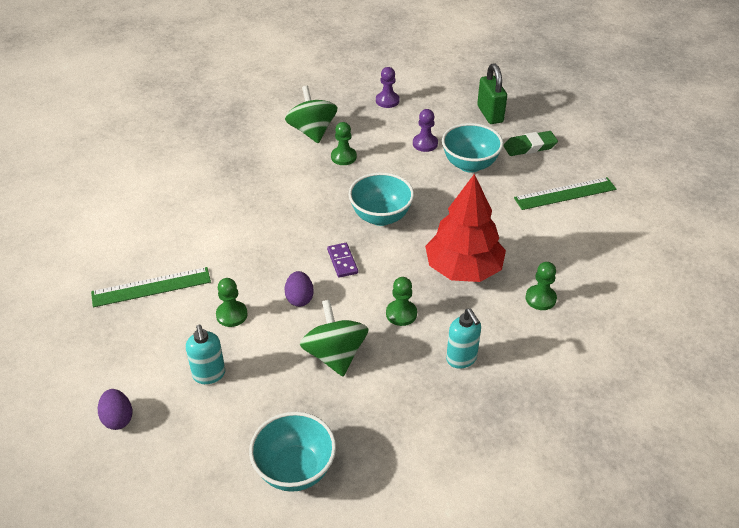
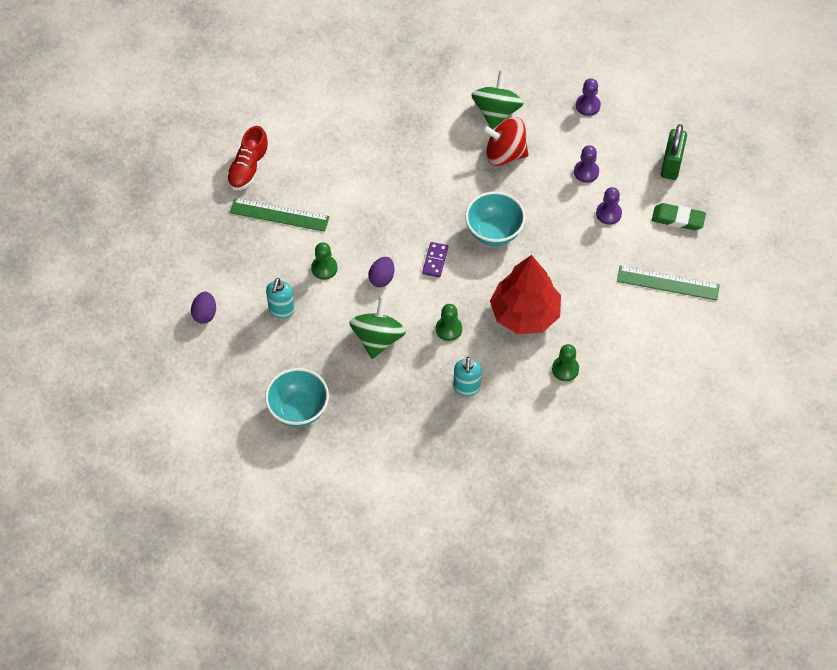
camera: 30 degrees right, 15 degrees up
green pawn [331,122,357,165] -> red spinning top [482,117,529,166]
turquoise bowl [442,123,503,173] -> purple pawn [596,187,622,225]
none -> red shoe [227,126,270,190]

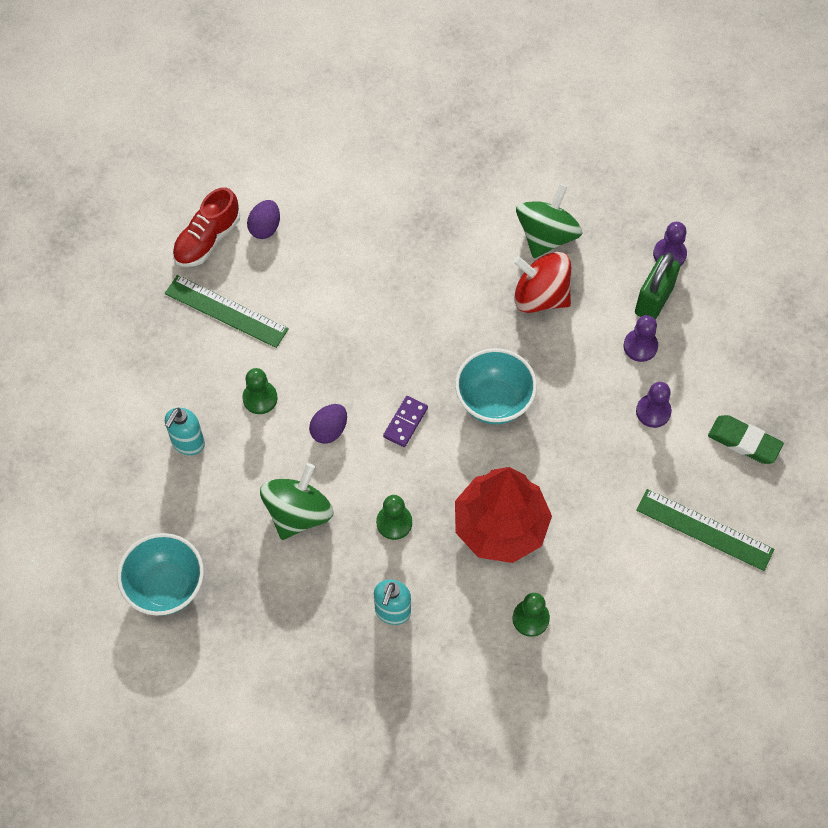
camera: 15 degrees right, 5 degrees up
purple egg [191,292,216,324] -> purple egg moved to [247,200,280,239]
green padlock [661,124,687,180] -> green padlock moved to [635,252,680,320]

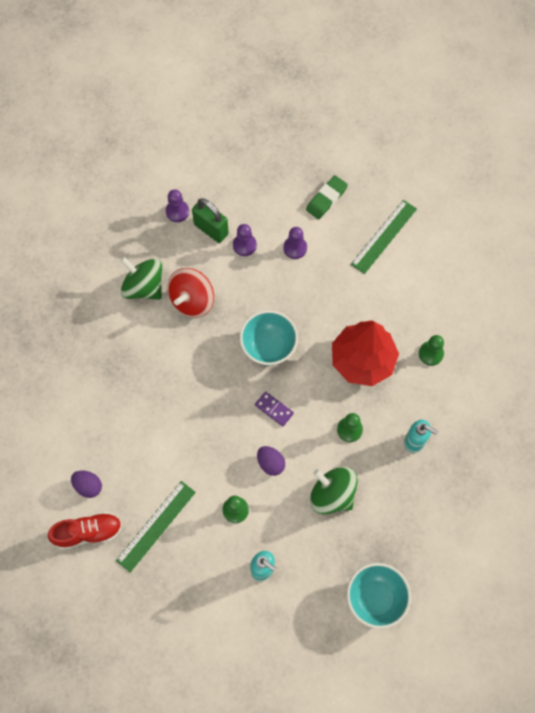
camera: 80 degrees left, 5 degrees up
red shoe [172,187,240,267] -> red shoe turned 60 degrees counterclockwise [48,512,122,550]

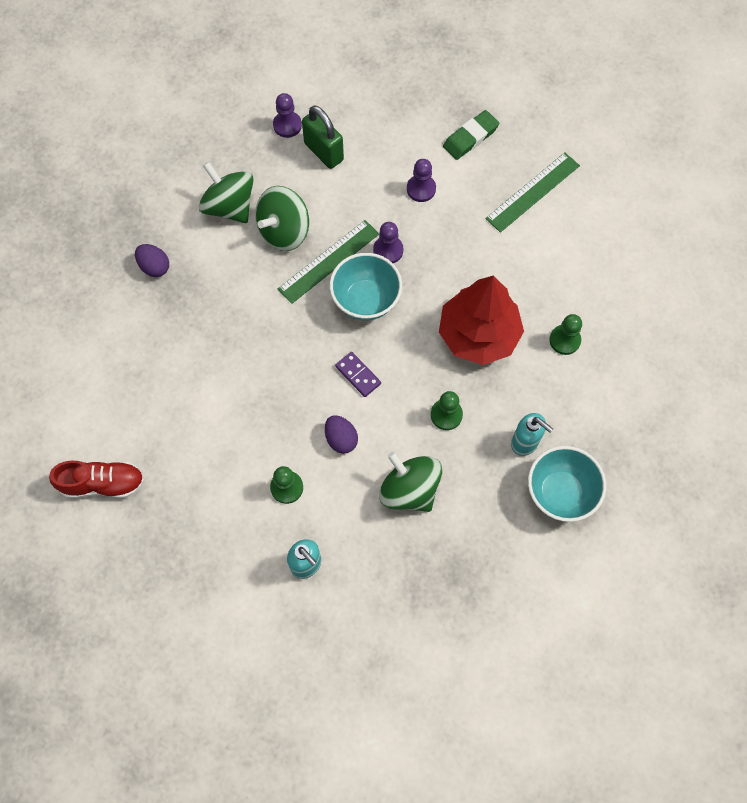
camera: 10 degrees right, 0 degrees up
purple egg [71,471,102,498] -> purple egg moved to [135,244,169,277]
green ruler [116,481,196,572] -> green ruler moved to [278,220,379,304]
red spinning top [168,268,214,318] -> green spinning top [255,186,309,251]
purple pawn [233,224,257,256] -> purple pawn moved to [373,222,403,263]
turquoise bowl [347,563,411,629] -> turquoise bowl moved to [528,446,606,522]

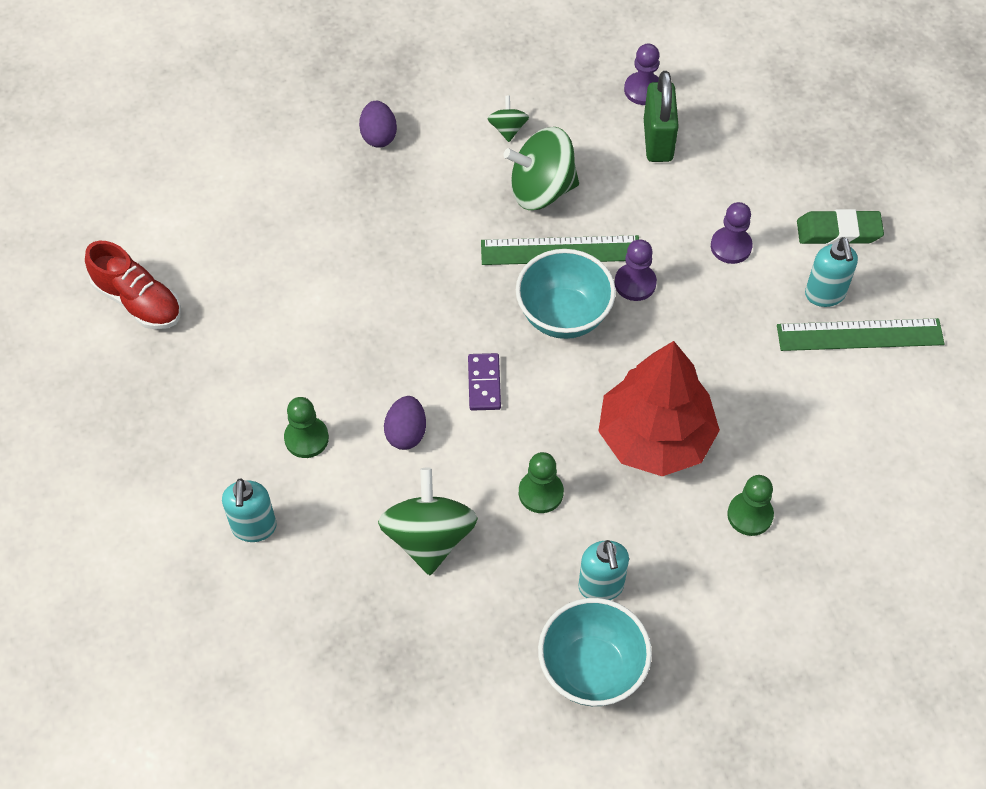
camera: 40 degrees right, 10 degrees down
green spinning top [199,162,254,223] -> green spinning top [487,96,529,142], size x0.49
none -> turquoise soap dispenser [805,237,858,307]

